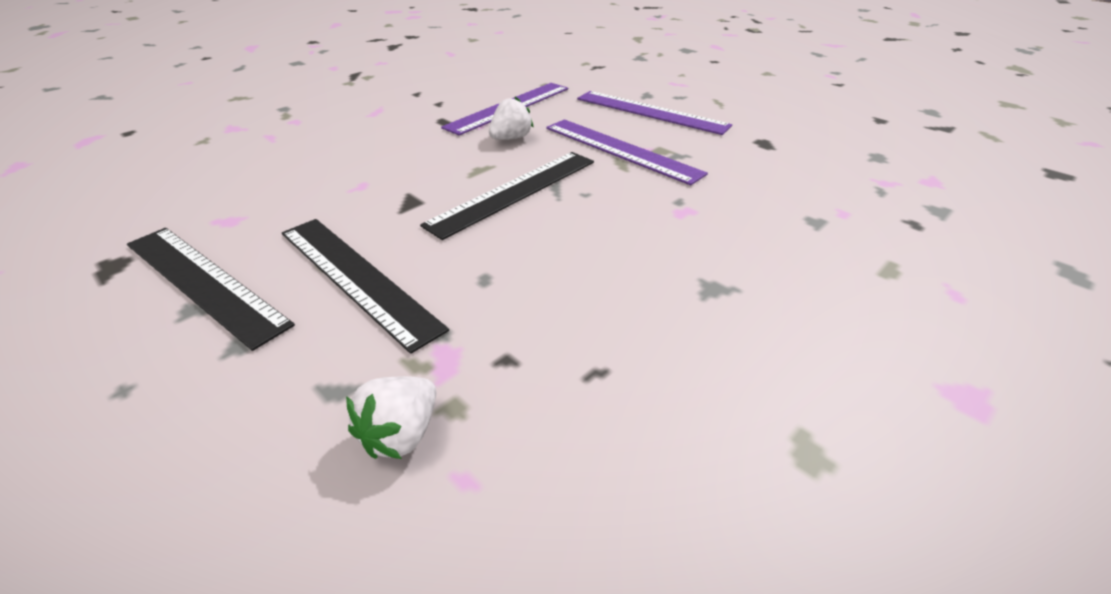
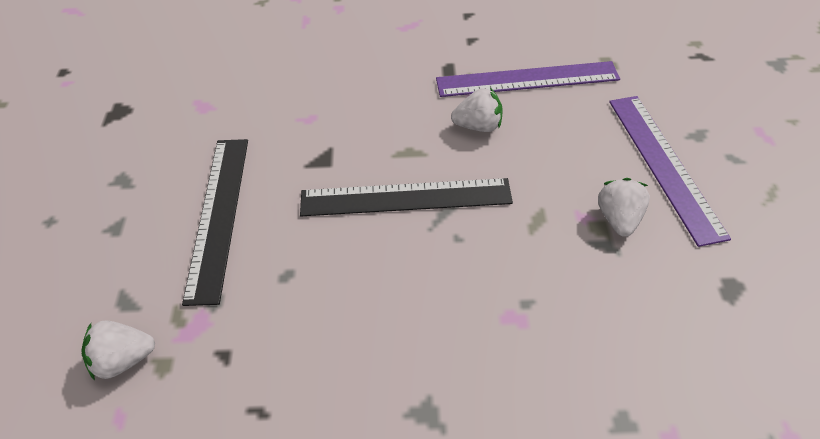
camera: 45 degrees right, 10 degrees up
black ruler [127,228,295,351] -> none
purple ruler [546,119,708,185] -> none
none -> white strawberry [598,178,650,237]

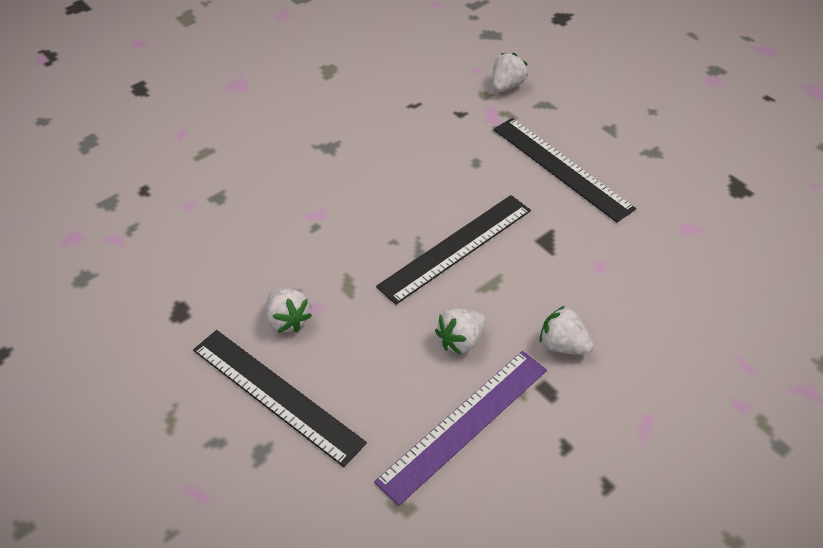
camera: 140 degrees right, 0 degrees up
purple ruler [609,96,731,247] -> black ruler [193,330,367,467]
none -> white strawberry [539,306,593,355]

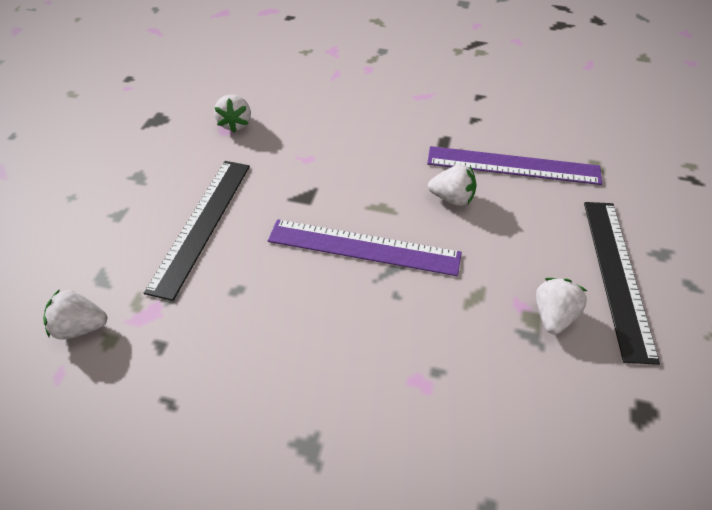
camera: 125 degrees left, 0 degrees up
black ruler [376,195,531,305] -> purple ruler [268,219,462,276]
white strawberry [539,306,593,355] -> white strawberry moved to [214,94,251,133]

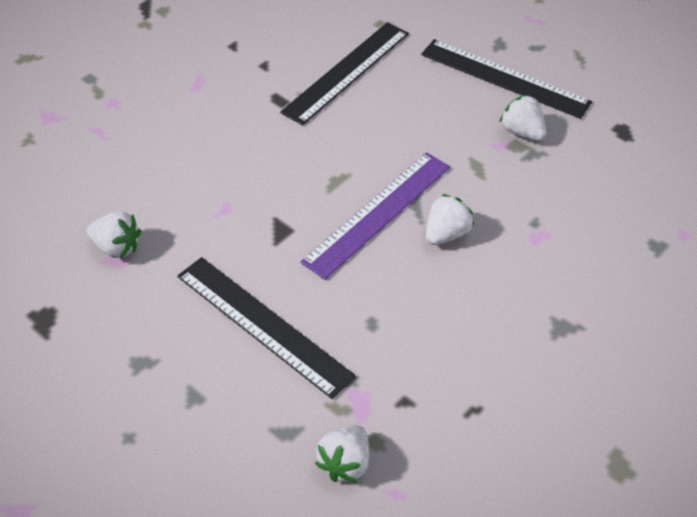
camera: 65 degrees left, 0 degrees up
purple ruler [427,146,602,185] -> black ruler [280,22,409,125]
white strawberry [428,164,477,206] -> white strawberry moved to [426,194,474,245]

